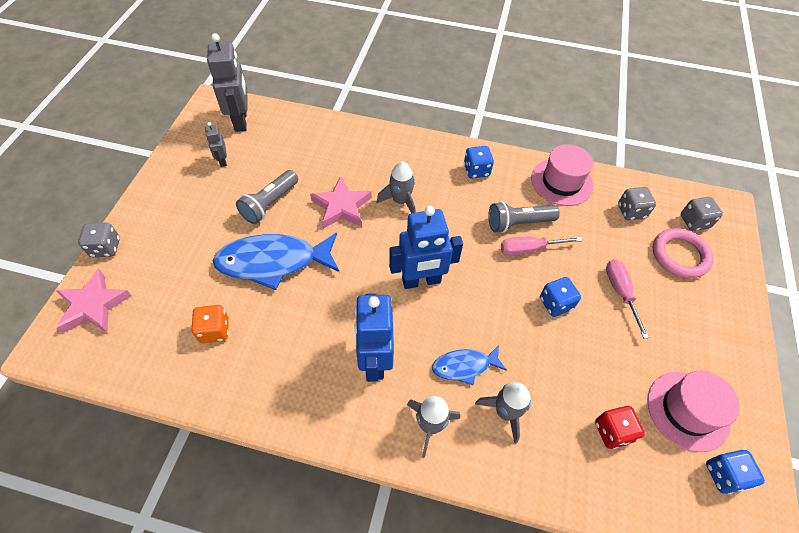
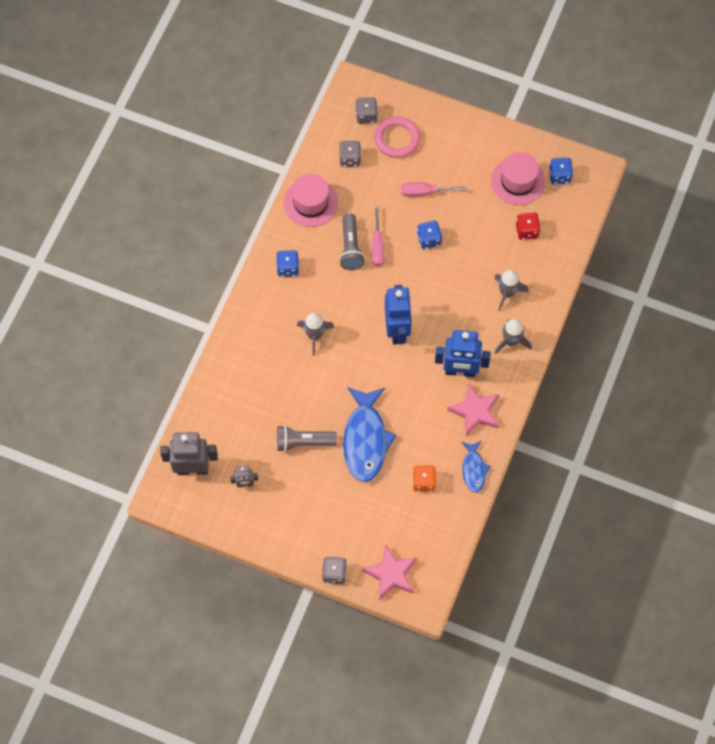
camera: 80 degrees left, 10 degrees up
grey flashlight [236,170,298,224] -> grey flashlight turned 135 degrees clockwise [277,425,337,452]
pink star [310,176,372,229] -> pink star moved to [447,383,499,436]
blue fish [432,345,507,385] -> blue fish moved to [461,441,490,493]

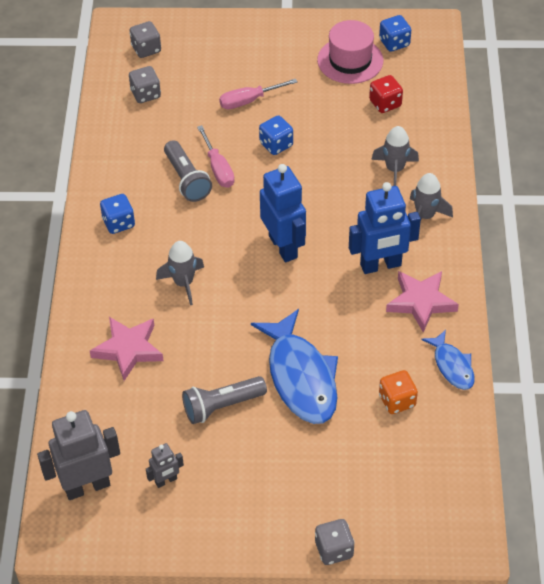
camera: 20 degrees left, 15 degrees down
pink hat [284,174,338,227] -> none
pink star [362,544,417,600] -> pink star moved to [90,317,164,381]
pink ring [374,116,420,158] -> none

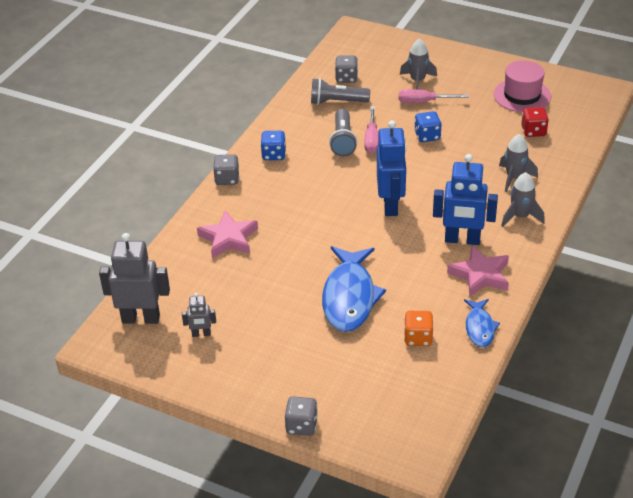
camera: 25 degrees right, 10 degrees down
grey dice [129,21,161,58] -> grey dice moved to [213,154,239,185]
grey rocket [156,241,204,305] -> grey rocket moved to [400,39,437,89]
grey flashlight [182,376,267,424] -> grey flashlight moved to [311,78,370,105]
blue dice [379,15,411,52] -> none

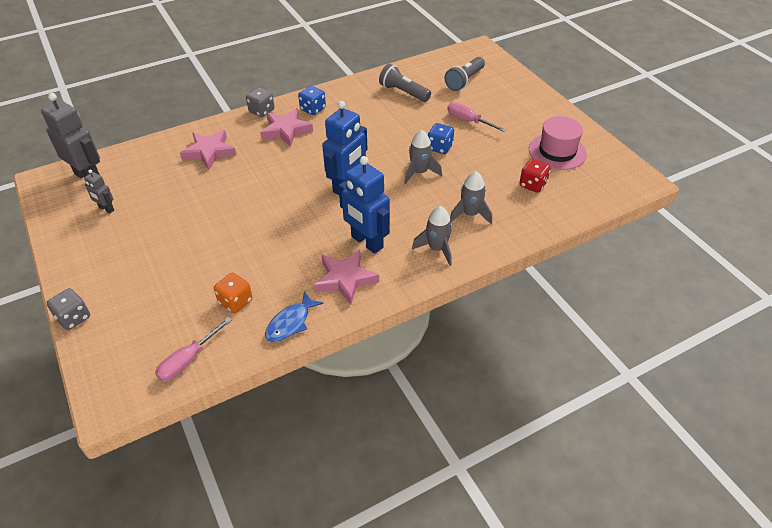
camera: 35 degrees right, 5 degrees up
blue fish [322,246,386,332] -> none
grey flashlight [329,109,357,157] -> grey flashlight moved to [445,57,485,91]
grey dice [335,55,358,83] -> none
pink screwdriver [365,107,379,154] -> pink screwdriver moved to [155,317,232,382]
grey rocket [400,39,437,89] -> grey rocket moved to [404,130,442,184]
none -> pink star [260,108,313,147]

